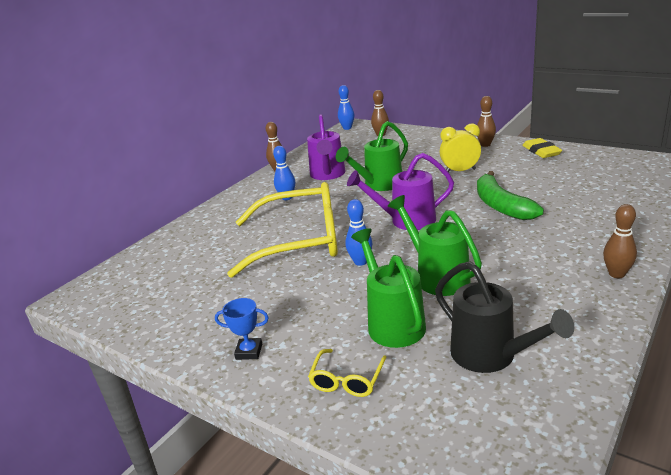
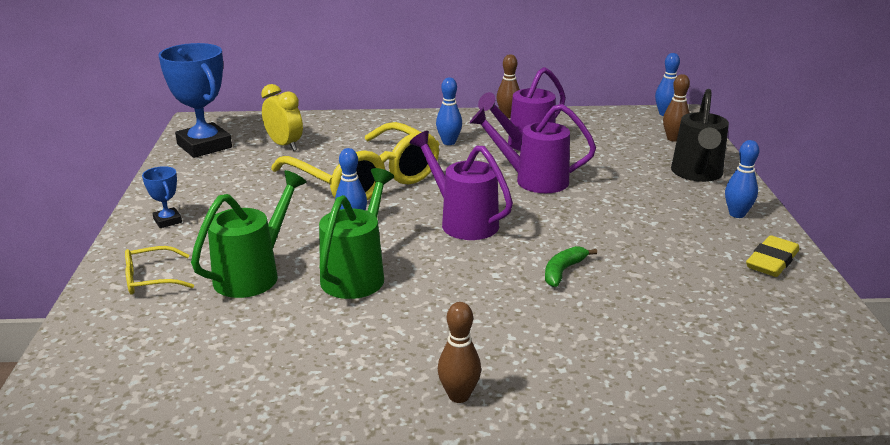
camera: 50 degrees right, 0 degrees up
green watering can [336,121,408,191] -> purple watering can [470,104,596,193]
black watering can [435,261,574,373] -> black watering can moved to [671,89,729,182]
yellow clock [440,124,481,172] -> yellow clock moved to [261,84,303,151]
brown bowling pin [477,96,496,147] -> blue bowling pin [725,140,759,218]
green banana [477,171,544,220] -> green banana [545,246,597,287], size x0.54
none -> blue trophy [158,43,232,158]

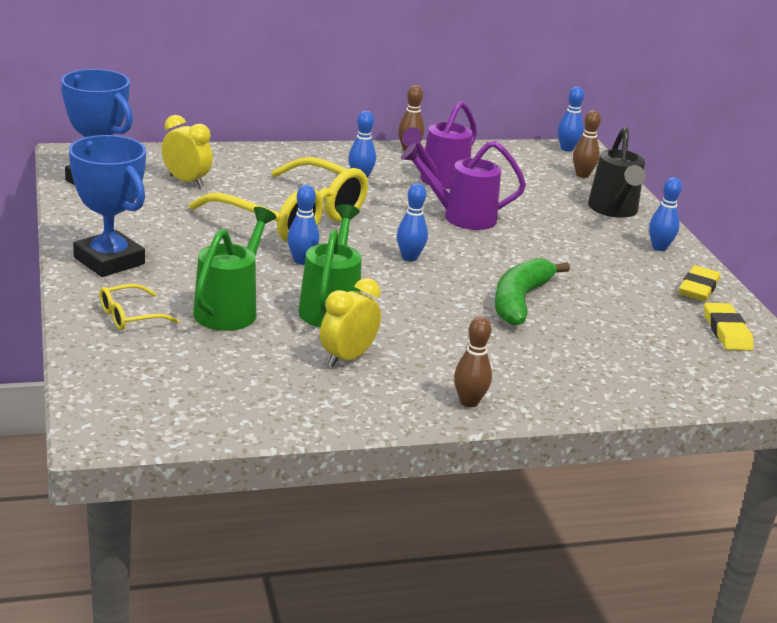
camera: 15 degrees left, 0 degrees up
blue trophy [142,166,182,228] -> blue trophy [69,135,146,277], size x2.17
purple watering can [410,131,513,240] -> blue bowling pin [397,183,428,261]
green banana [545,246,597,287] -> green banana [495,258,570,325], size x1.85
none -> yellow clock [320,278,381,367]
none -> yellow eraser [704,303,754,351]

